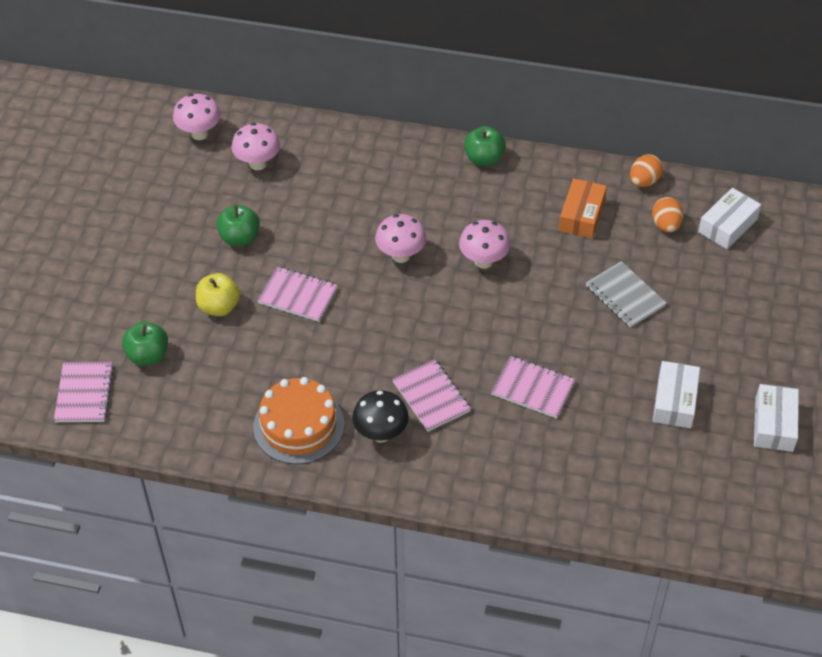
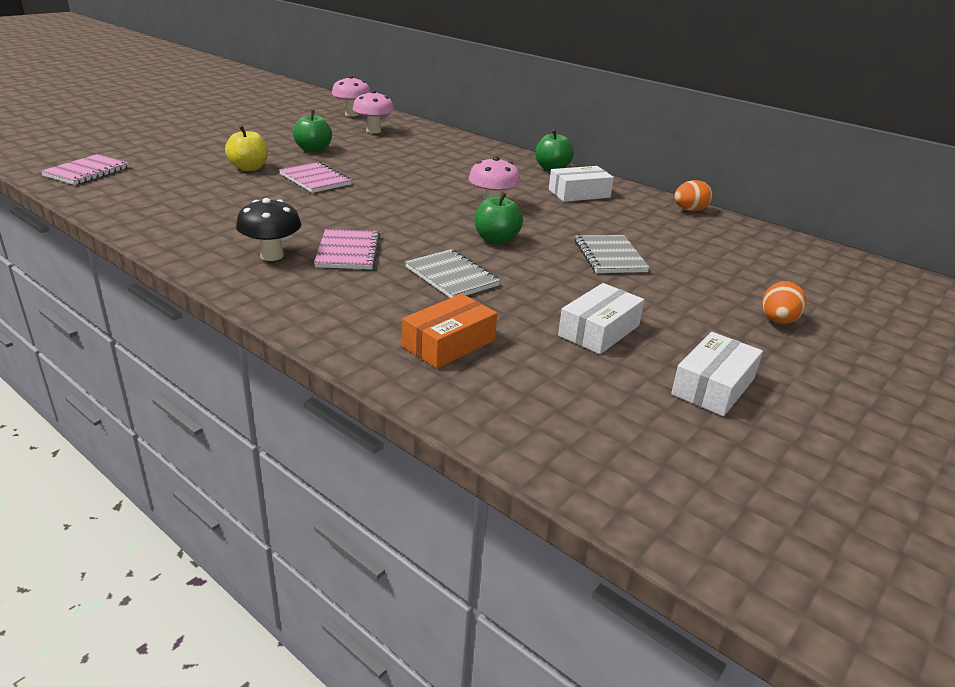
camera: 25 degrees right, 20 degrees down
green apple [122,322,168,366] -> green apple moved to [475,192,523,245]
orange cake [253,377,344,464] -> none
pink mushroom [375,214,426,263] -> none
pink notebook [491,356,576,419] -> grey notebook [405,249,500,298]
orange box [559,178,607,238] -> orange box moved to [402,294,497,369]
orange egg [652,197,683,233] -> orange egg moved to [762,281,806,324]
white box [698,188,761,249] -> white box moved to [549,166,614,202]

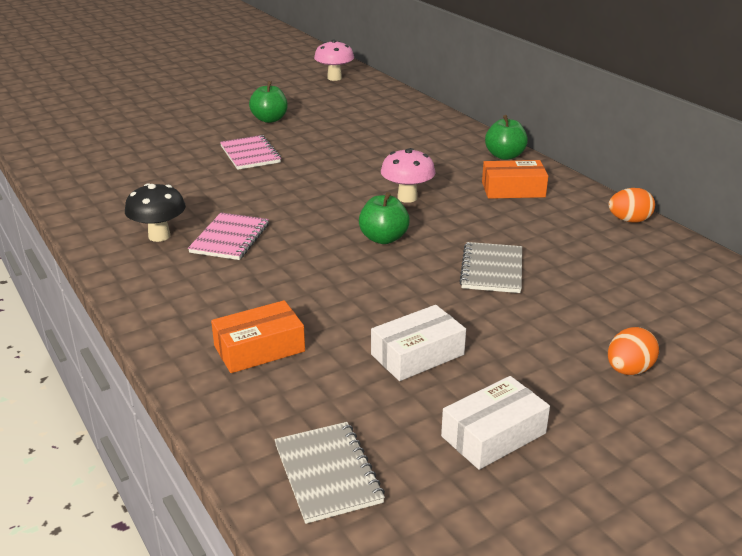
camera: 20 degrees right, 0 degrees up
pink notebook [41,154,130,185] -> none
yellow apple [225,126,268,171] -> none
pink mushroom [353,90,394,134] -> none
grey notebook [405,249,500,298] -> grey notebook moved to [274,422,385,524]
white box [549,166,614,202] -> orange box [482,160,548,199]

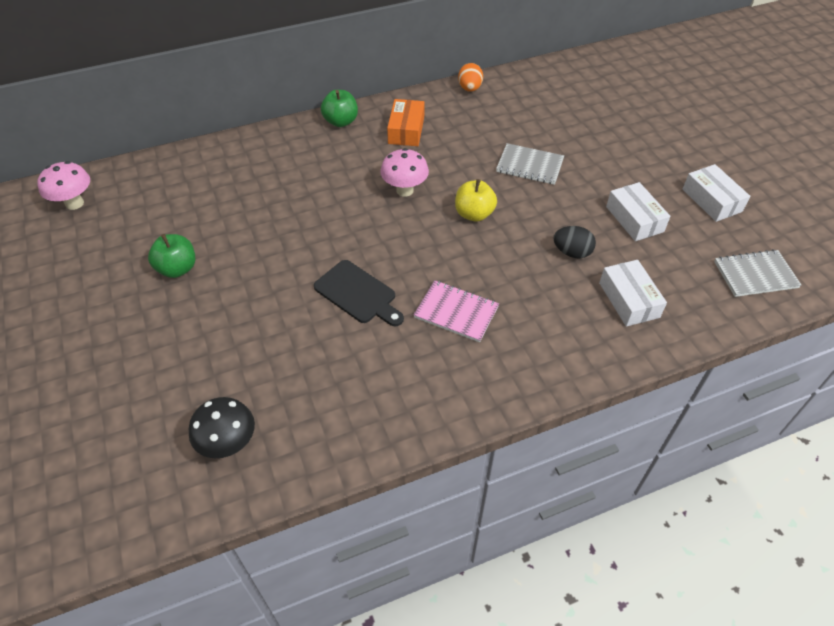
camera: 80 degrees left, 20 degrees up
black mushroom [125,183,186,242] -> black mushroom moved to [189,397,255,458]
orange box [211,300,305,373] -> white box [599,260,667,327]
pink notebook [220,135,281,170] -> none
green apple [359,192,410,244] -> yellow apple [455,179,497,222]
orange egg [608,327,659,375] -> none
none -> black cutting board [314,260,404,326]
none -> black egg [553,226,596,259]

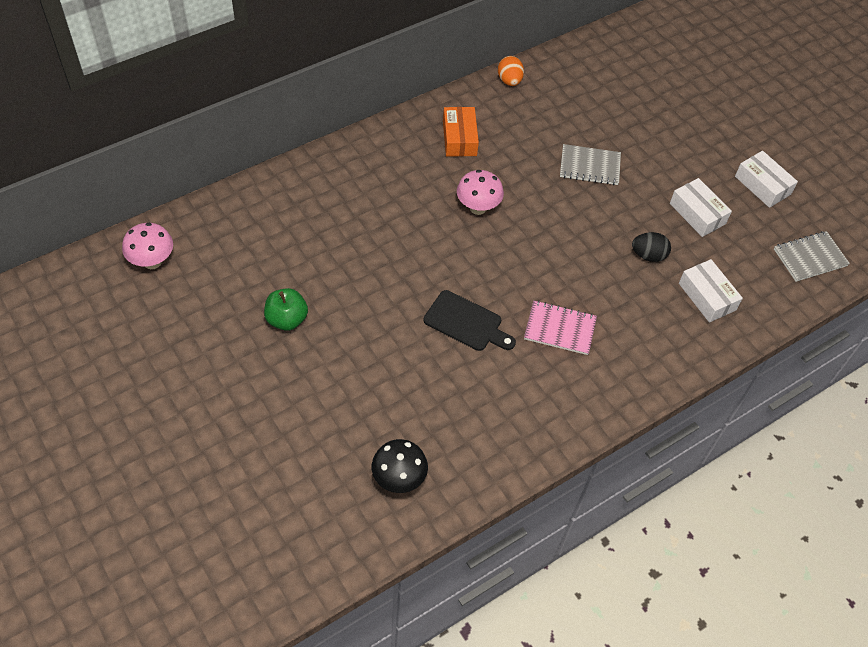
camera: 15 degrees left, 5 degrees up
green apple [321,90,358,127] -> none
yellow apple [455,179,497,222] -> none

